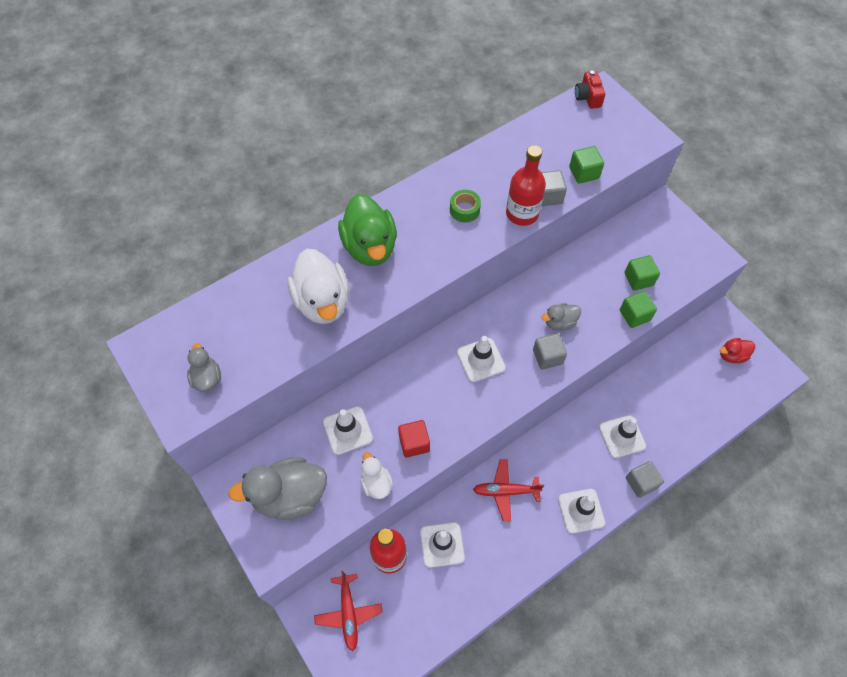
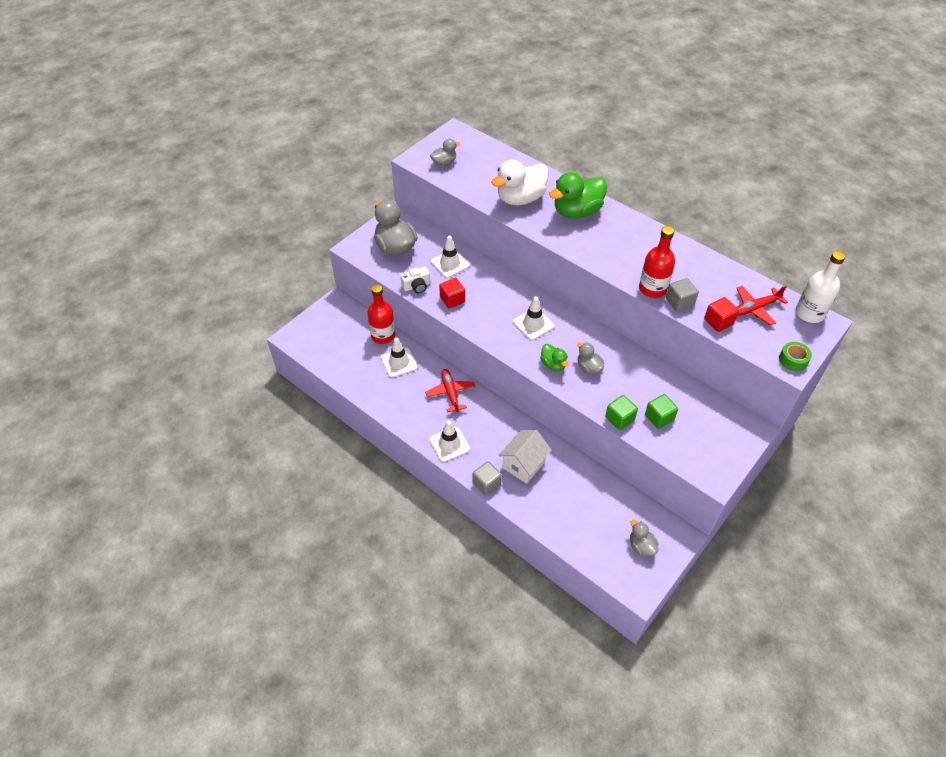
camera: 75 degrees right, 10 degrees down
red plane [314,571,383,651] -> red plane moved to [737,286,788,326]
white duck [360,452,393,499] -> white camera [400,267,430,293]
green tape [450,190,481,222] -> green tape moved to [779,342,812,371]
grey cube [533,333,567,370] -> green duck [540,344,569,371]
green cube [569,146,604,184] -> red cube [704,297,739,332]
red camera [575,71,605,109] -> white bottle [796,251,846,323]
white traffic cone [599,415,646,458] -> white house [499,430,552,484]
red duck [720,338,755,363] -> grey duck [630,520,659,557]

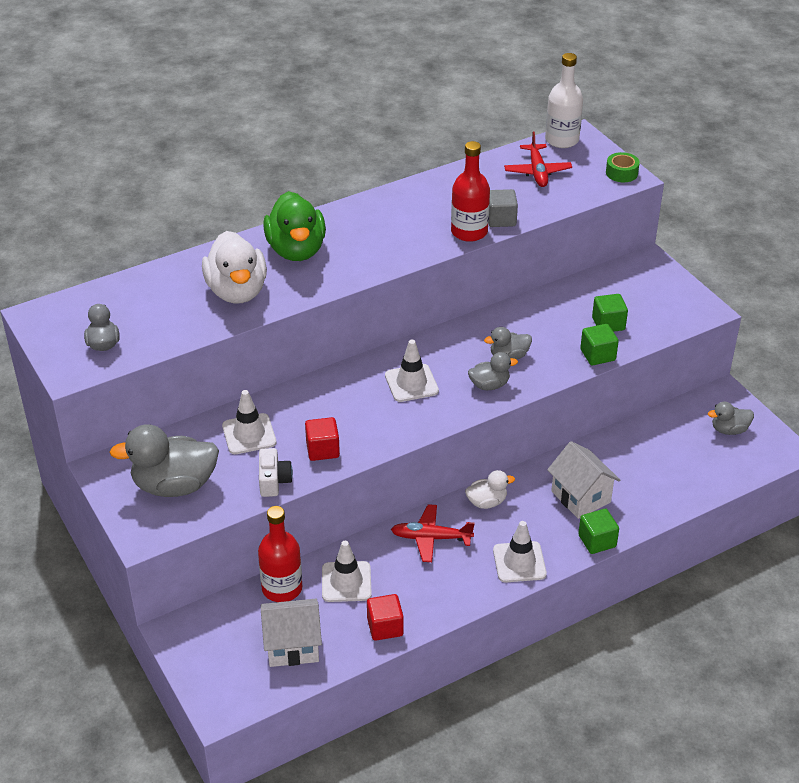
camera: 70 degrees left, 10 degrees down
grey cube [473,461,502,496] -> green cube [578,509,619,554]
green duck [540,344,569,371] -> grey duck [468,352,518,390]
red cube [704,297,739,332] -> red cube moved to [367,594,404,641]
none -> white house [261,599,322,667]
none -> white duck [465,470,515,509]

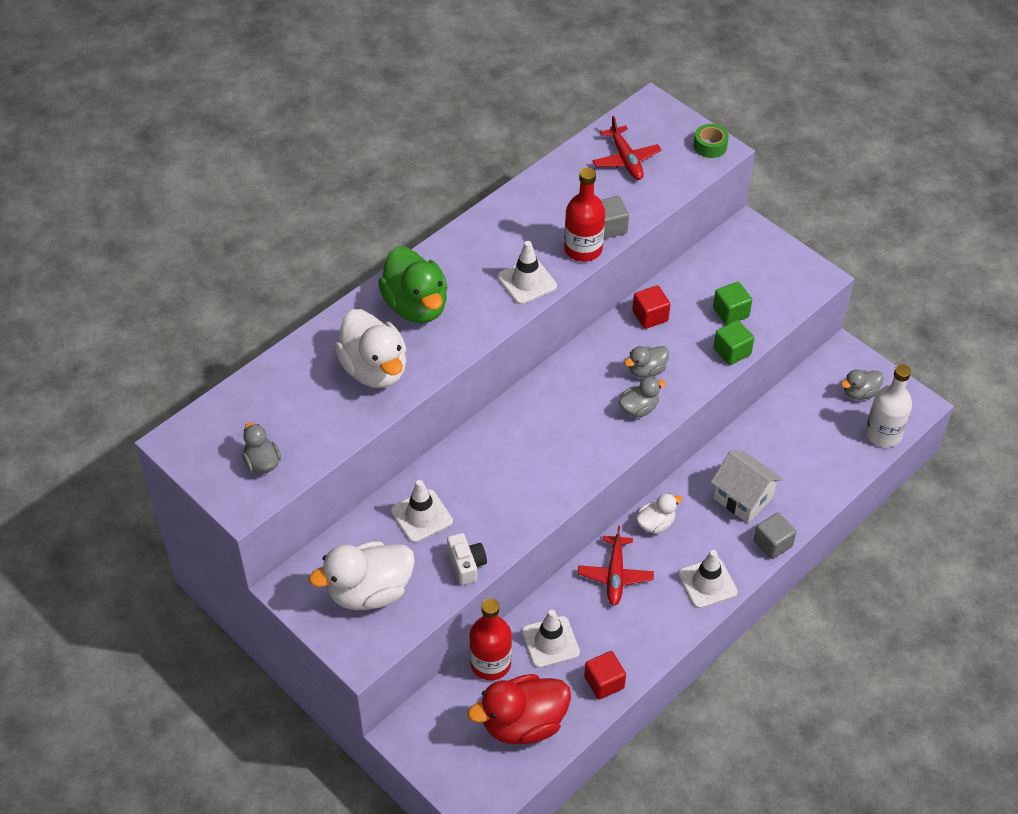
camera: 15 degrees left, 10 degrees up
grey duck [109,424,219,497] -> white duck [309,541,415,610]
white house [261,599,322,667] -> red duck [468,674,571,744]
red cube [305,417,340,461] -> red cube moved to [632,285,670,329]
white traffic cone [385,340,439,402] -> white traffic cone moved to [498,241,557,304]
red plane [391,504,475,562] -> red plane turned 75 degrees counterclockwise [578,526,654,606]
white bottle [545,53,583,148] -> white bottle moved to [865,364,912,447]
green cube [578,509,619,554] -> grey cube [754,513,797,559]

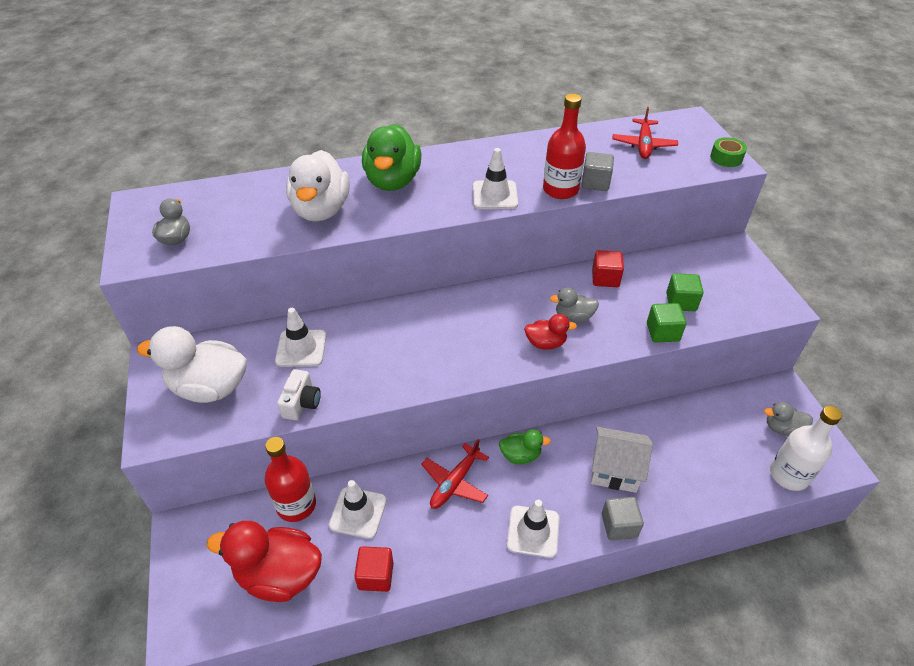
camera: 30 degrees right, 5 degrees down
grey duck [619,377,666,417] -> red duck [524,314,577,350]
white duck [636,493,682,534] -> green duck [499,429,551,464]
white house [711,451,783,523] -> white house turned 60 degrees counterclockwise [591,427,653,493]

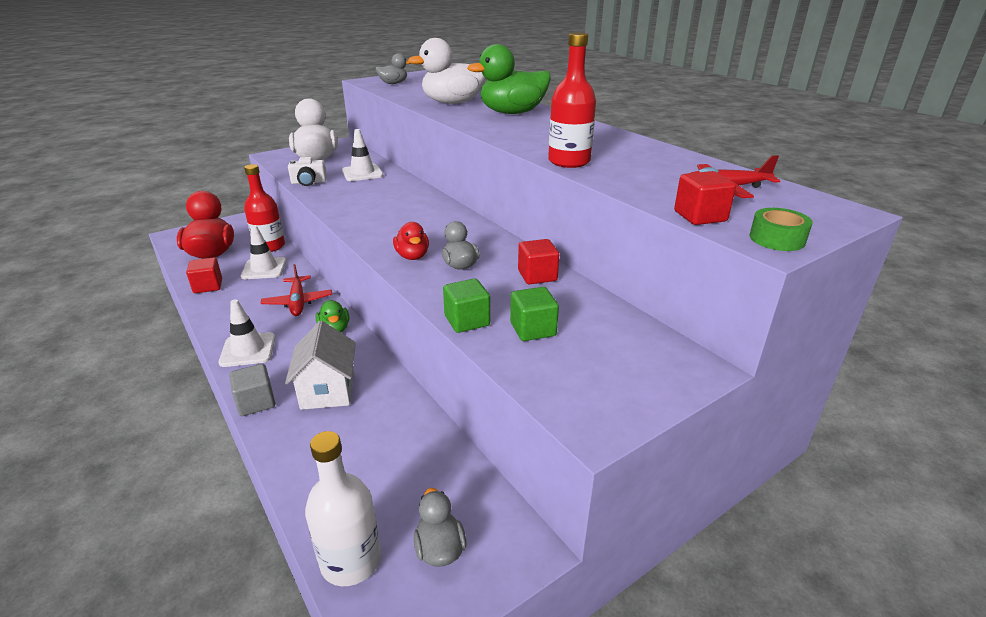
camera: 70 degrees right, 15 degrees down
red plane [421,439,489,509] -> red plane turned 120 degrees counterclockwise [261,264,332,316]
white traffic cone [473,148,518,209] -> none
grey cube [581,152,614,191] -> none
none -> red cube [674,171,736,225]

